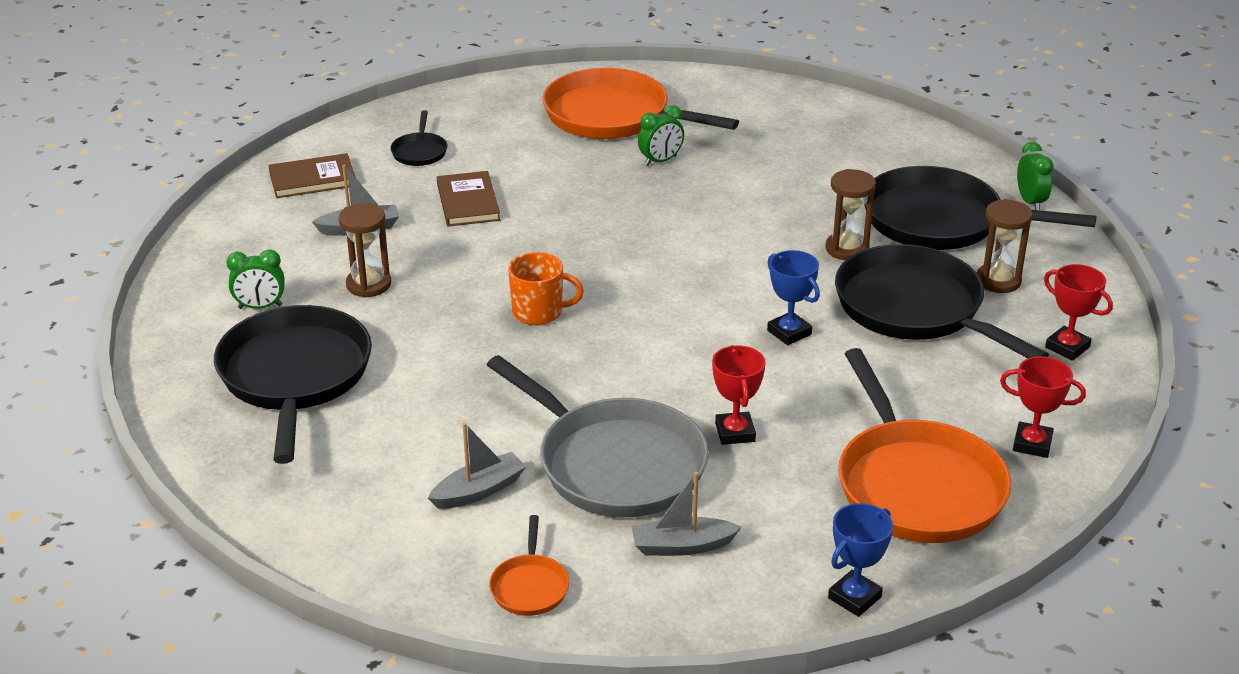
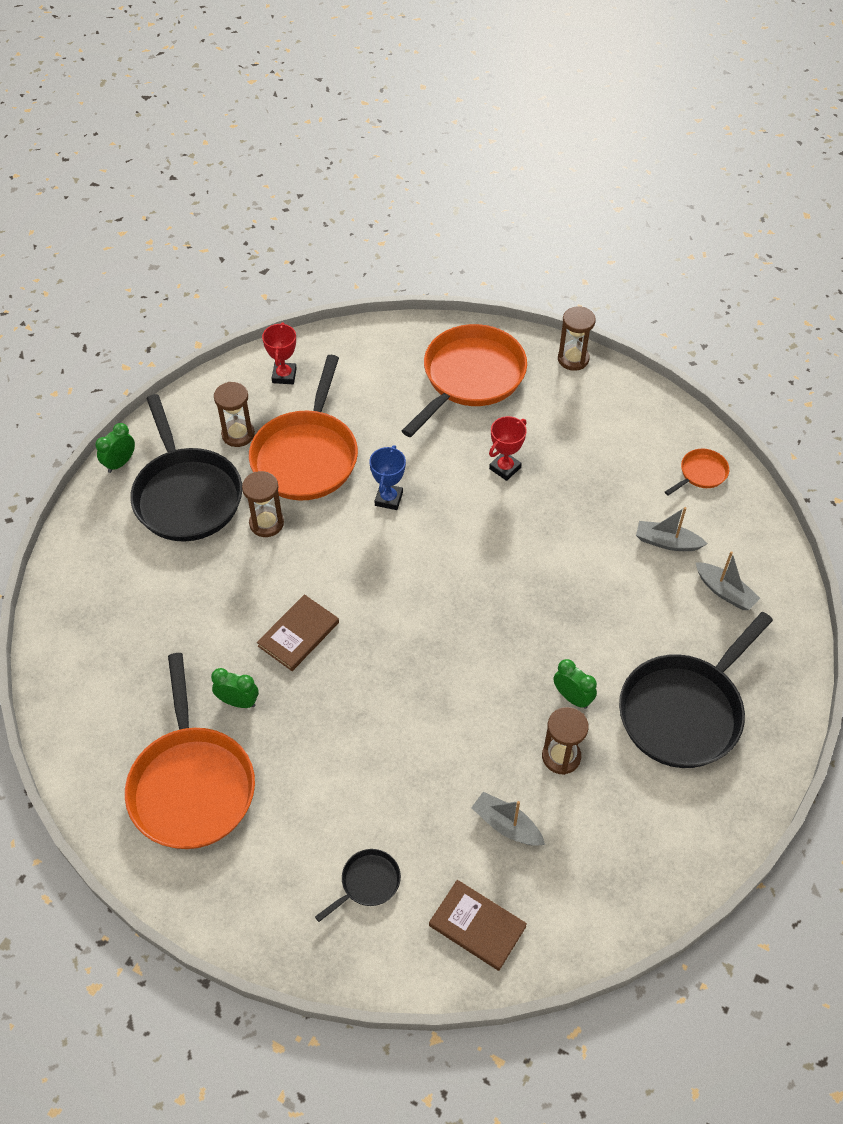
camera: 130 degrees left, 20 degrees up
green clock [226,249,285,309] -> green clock moved to [554,659,597,709]
brown book [437,171,500,226] -> brown book moved to [257,594,339,671]
grey pan [487,355,709,517] -> none
orange mug [508,252,584,325] -> none
grey boat [632,472,741,556] -> grey boat moved to [695,551,760,610]
blue trophy [828,503,893,617] -> brown hourglass [558,306,596,371]
black pan [835,244,1049,358] -> orange pan [249,355,358,501]
red trophy [1000,356,1086,458] -> none

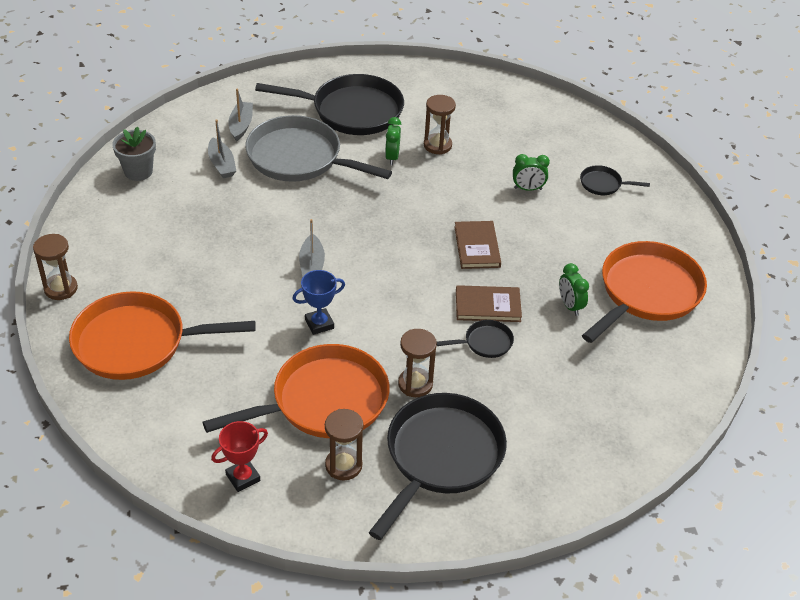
camera: 130 degrees left, 10 degrees down
green clock [96,423,135,473] -> green clock moved to [513,154,550,191]
brown book [429,880,527,971] -> brown book moved to [454,221,501,269]
grey boat [471,792,545,846] -> grey boat moved to [299,219,325,277]
red trophy [489,416,527,481] -> none
orange pan [665,449,729,495] -> grey flower pot [112,127,156,181]
none -> grey pan [245,115,392,182]
none -> black pan [437,320,514,358]

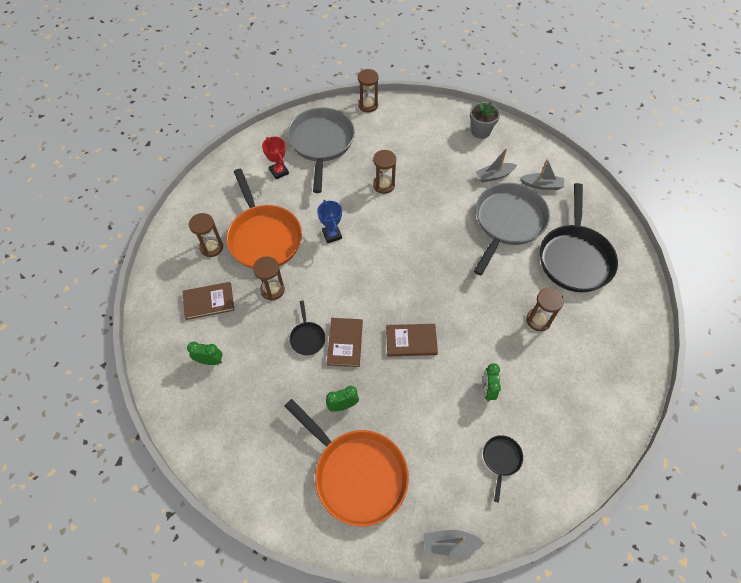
camera: 95 degrees right, 15 degrees up
orange pan [69,291,256,380] -> grey pan [287,107,355,193]
red trophy [211,421,268,492] -> red trophy moved to [262,137,289,179]
grey boat [299,219,325,277] -> grey boat moved to [424,530,485,556]
black pan [369,393,507,540] -> brown book [183,282,234,320]
green clock [385,117,401,165] -> green clock moved to [187,341,223,365]
none -> brown hourglass [373,150,396,194]

